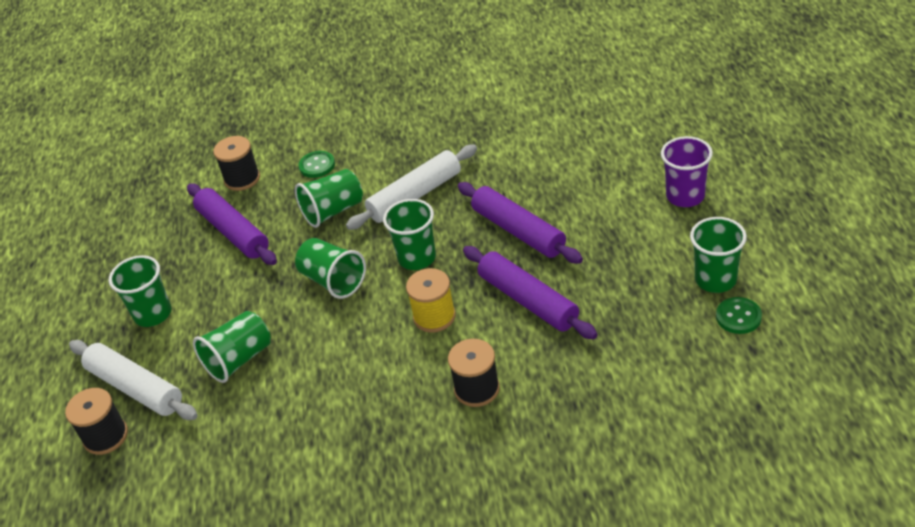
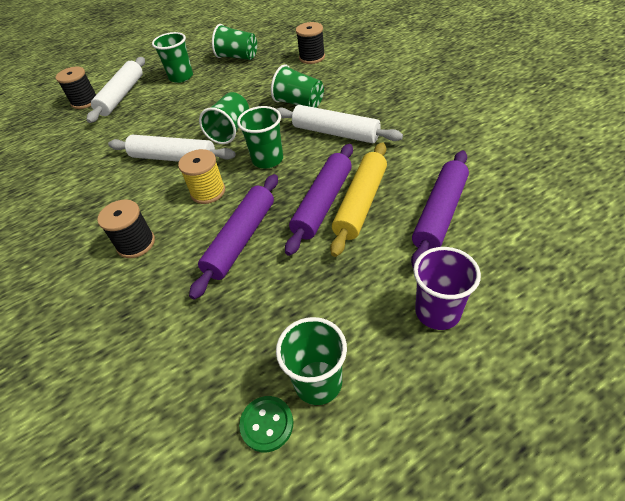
camera: 65 degrees right, 5 degrees up
purple rolling pin [187,183,277,265] -> purple rolling pin moved to [411,151,469,268]
green cup [193,311,270,383] -> green cup moved to [212,24,257,60]
green button [299,151,335,178] -> none
none -> white rolling pin [108,135,236,162]
none -> yellow rolling pin [330,142,387,257]

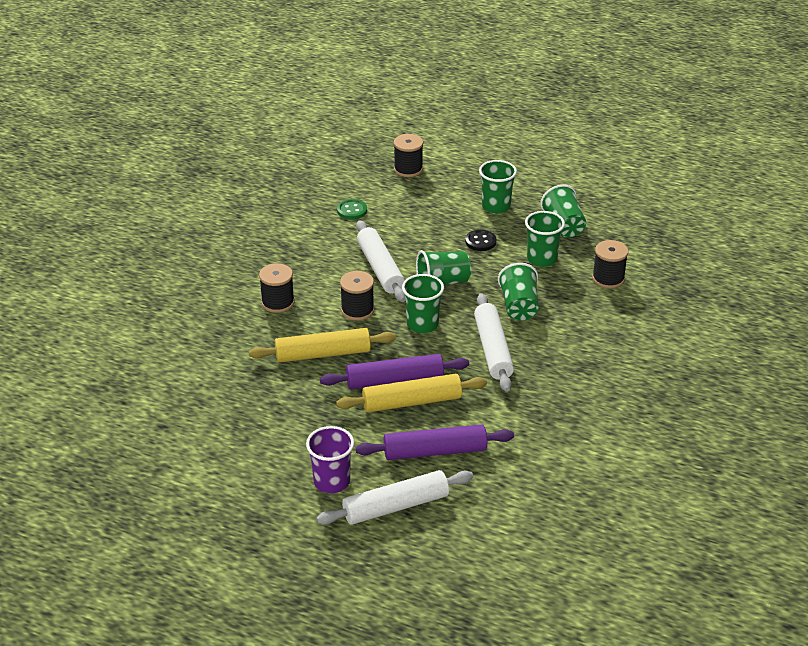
camera: 50 degrees right, 10 degrees down
white rolling pin [87,57,145,123] -> white rolling pin moved to [316,470,473,525]
yellow spool [178,149,225,204] -> black spool [340,271,374,321]
purple rolling pin [189,174,278,300] -> yellow rolling pin [249,328,396,362]
green button [239,396,293,452] -> green button moved to [337,199,367,220]
green cup [276,317,347,405] -> green cup moved to [525,211,565,267]
none -> black button [465,230,497,251]

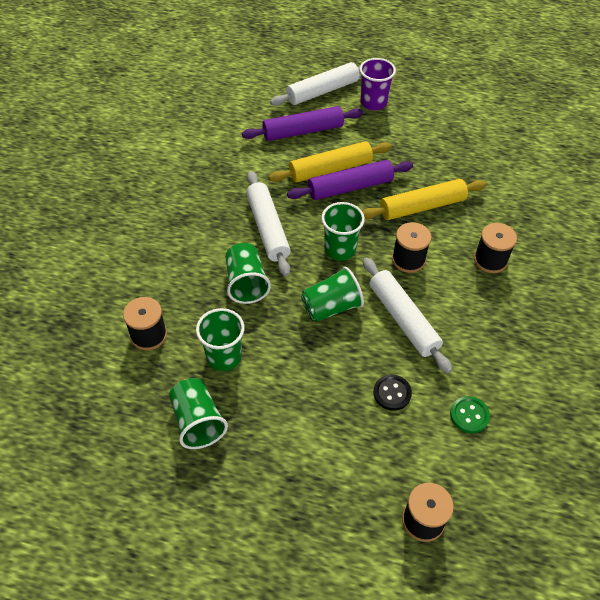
camera: 170 degrees right, 15 degrees up
black button [465,230,497,251] -> black button moved to [373,375,412,411]
green cup [479,160,517,214] -> none

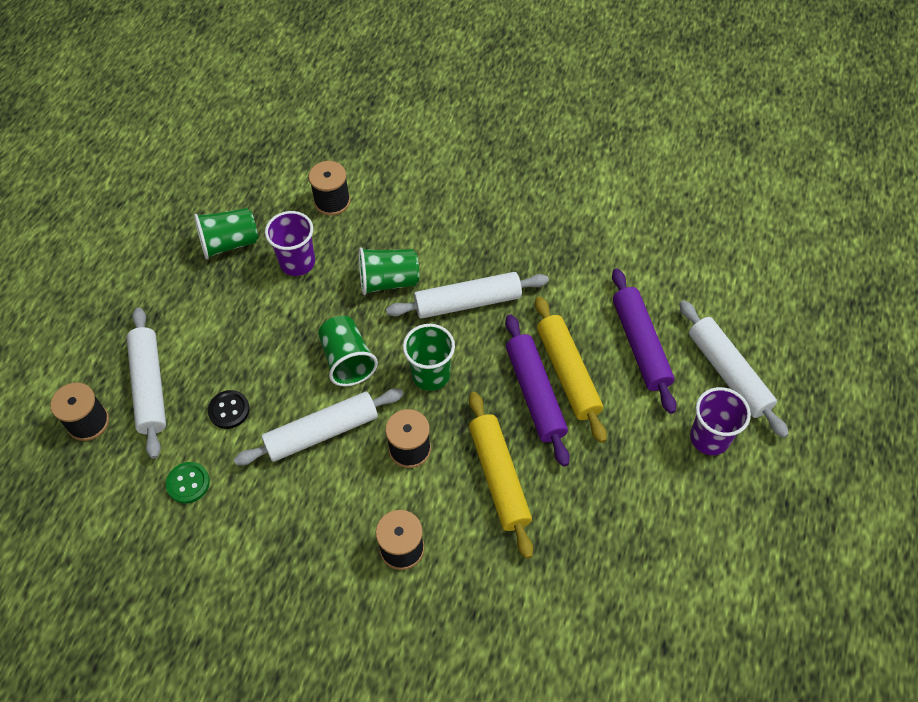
camera: 95 degrees right, 5 degrees up
green cup [196,308,244,371] -> purple cup [265,211,315,276]
none -> white rolling pin [127,307,166,459]

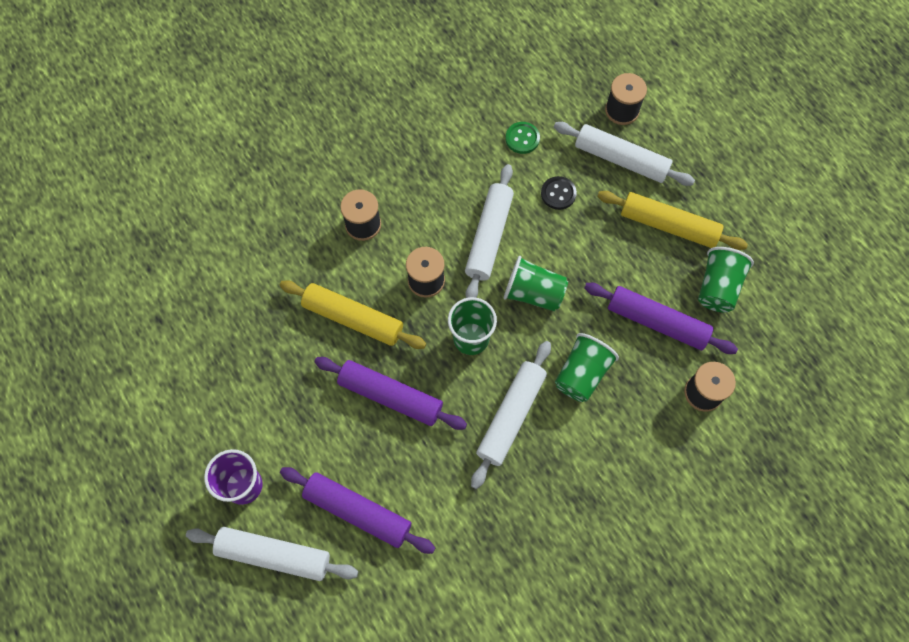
camera: 130 degrees right, 10 degrees up
purple cup [265,211,315,276] -> purple rolling pin [584,283,738,354]
yellow rolling pin [535,296,607,443] -> yellow rolling pin moved to [597,191,748,250]

